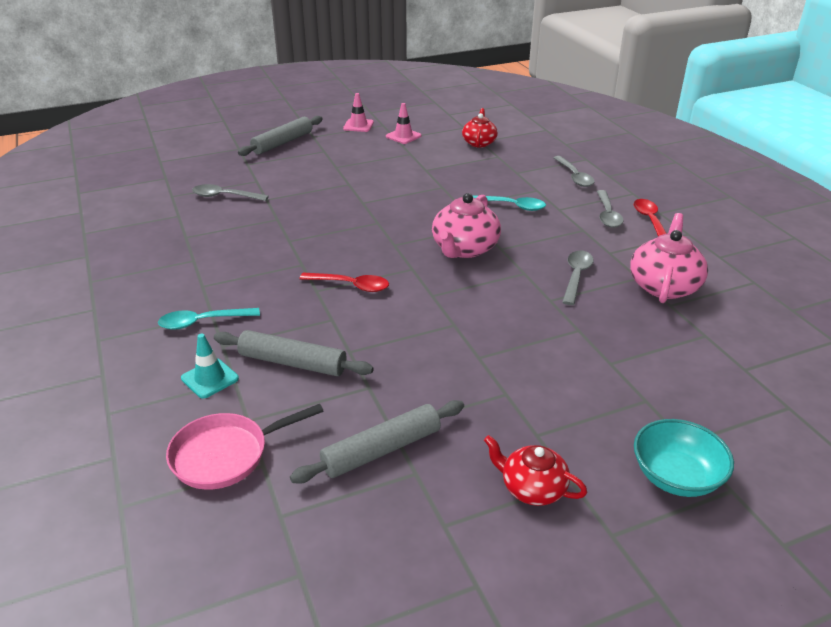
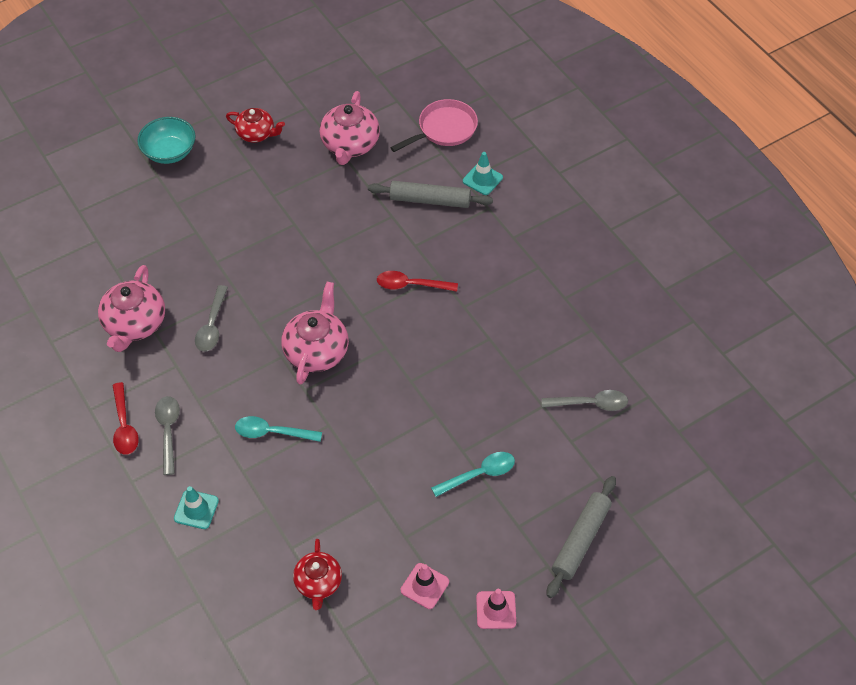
camera: 170 degrees right, 20 degrees up
turquoise spoon [158,308,260,330] -> turquoise spoon moved to [431,452,515,497]
grey rolling pin [290,400,464,484] -> pink teapot [320,91,380,165]
grey spoon [554,156,595,187] -> turquoise traffic cone [174,486,219,529]

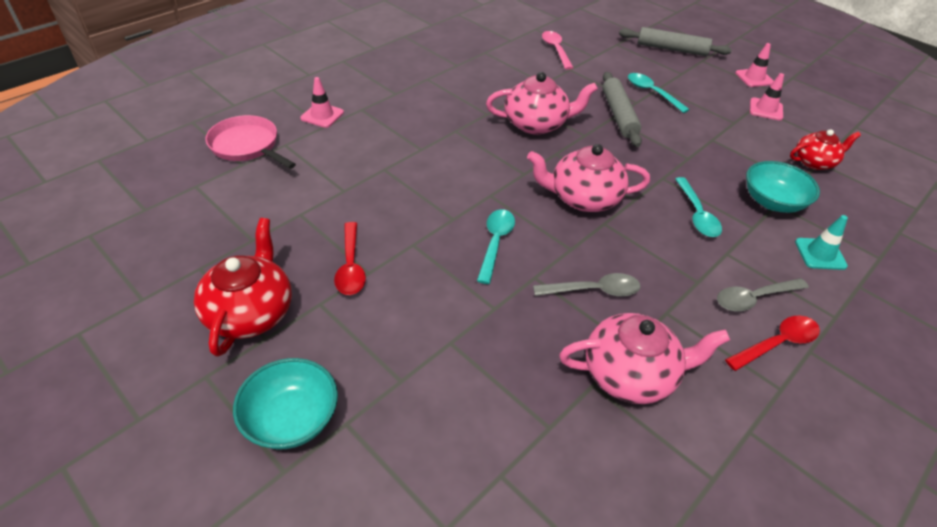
camera: 105 degrees left, 10 degrees down
red teapot [226,108,285,143] -> red teapot [194,218,292,357], size x1.53
pink teapot [320,91,380,165] -> pink teapot moved to [486,72,598,135]
grey rolling pin [368,181,493,208] -> grey rolling pin moved to [602,72,642,147]
red spoon [377,271,458,292] -> red spoon moved to [334,222,366,295]
turquoise traffic cone [463,152,503,195] -> pink traffic cone [300,77,344,128]
grey spoon [541,390,628,411] -> pink spoon [542,31,573,70]
none -> turquoise spoon [477,209,515,284]
none -> turquoise bowl [746,161,820,213]

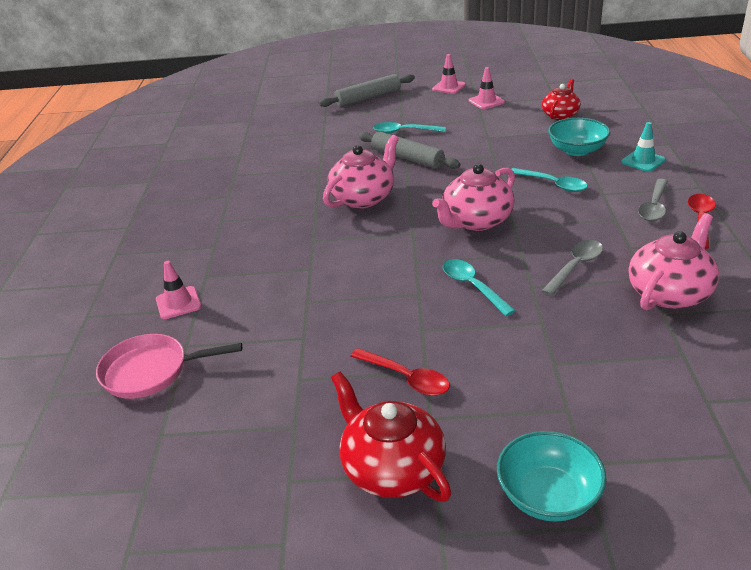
camera: 40 degrees left, 10 degrees down
pink spoon [542,31,573,70] -> none

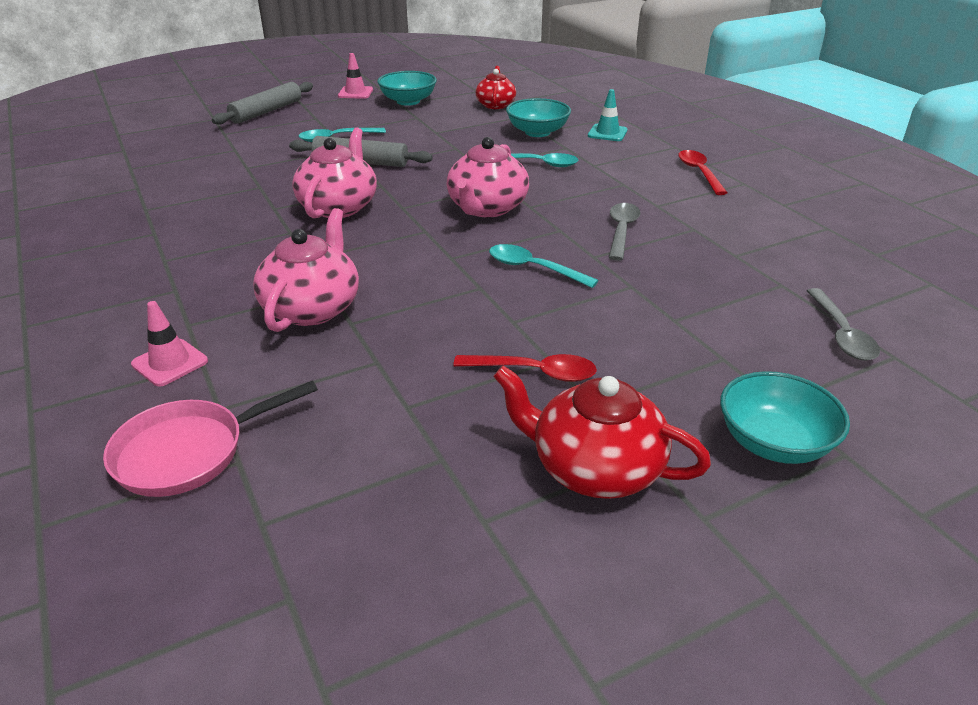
camera: 30 degrees left, 0 degrees up
pink traffic cone [469,67,505,109] -> turquoise bowl [377,71,437,106]
pink teapot [628,213,719,311] -> pink teapot moved to [253,208,359,332]
grey spoon [638,179,668,221] -> grey spoon moved to [807,288,880,361]

